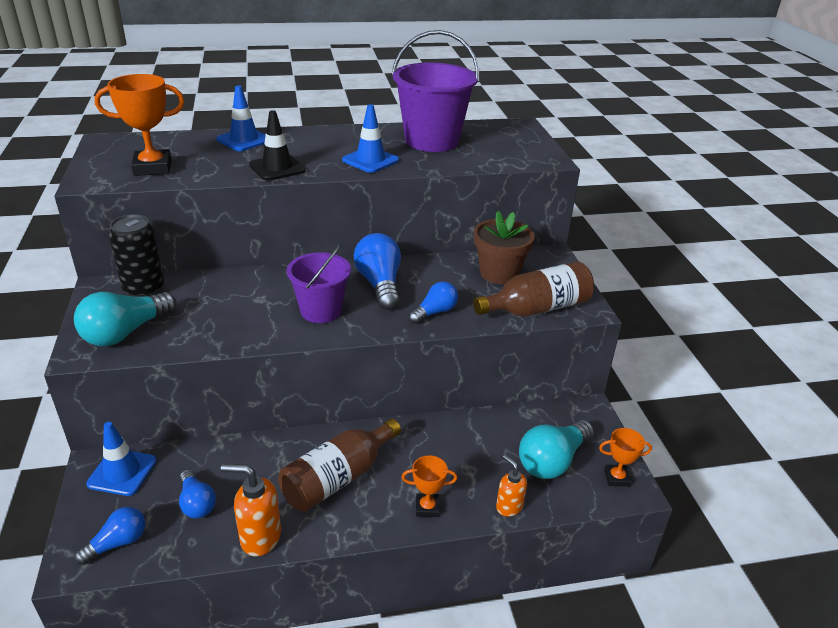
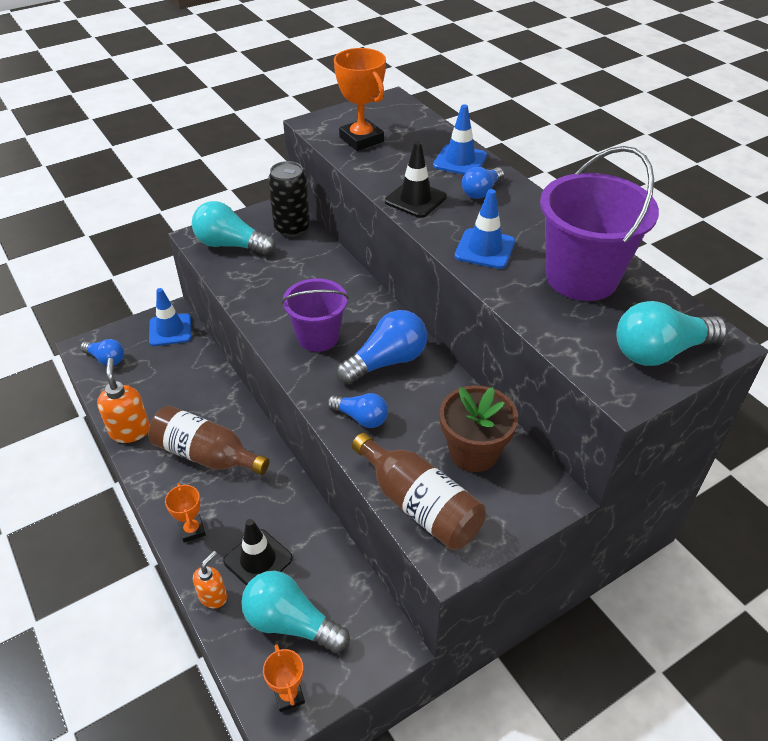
camera: 70 degrees right, 10 degrees up
blue light bulb [179,469,216,518] -> blue light bulb moved to [462,167,504,199]
none -> black traffic cone [223,519,293,586]
none -> turquoise light bulb [616,301,728,366]

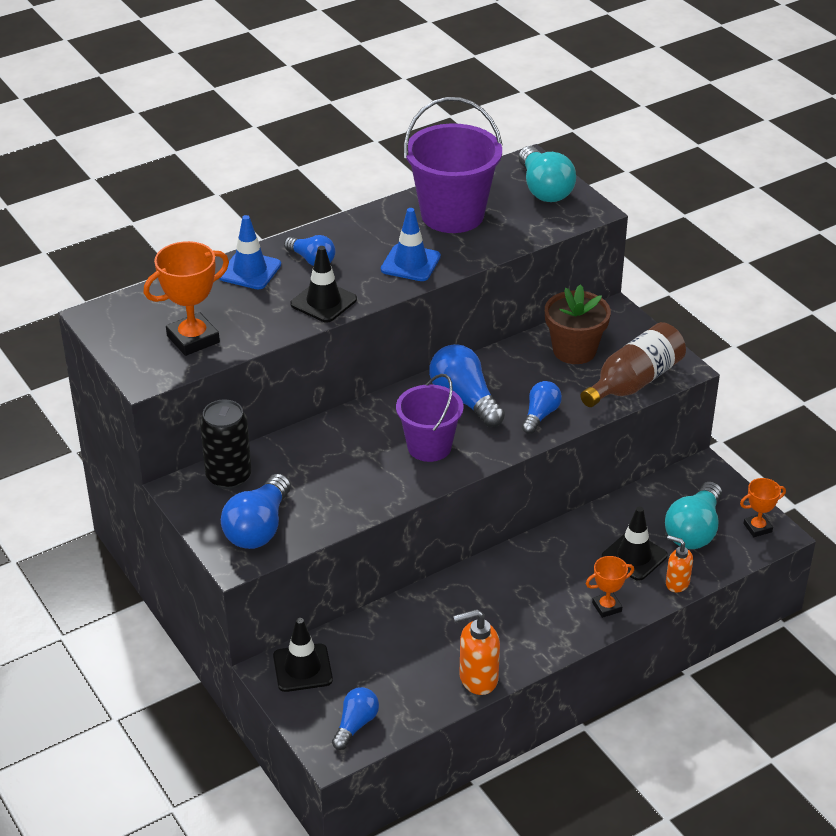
camera: 90 degrees left, 5 degrees down
brown bottle [148,406,269,475] -> none
blue traffic cone [149,288,191,346] -> black traffic cone [273,618,333,692]
turquoise light bulb [192,201,275,255] -> blue light bulb [221,474,291,549]

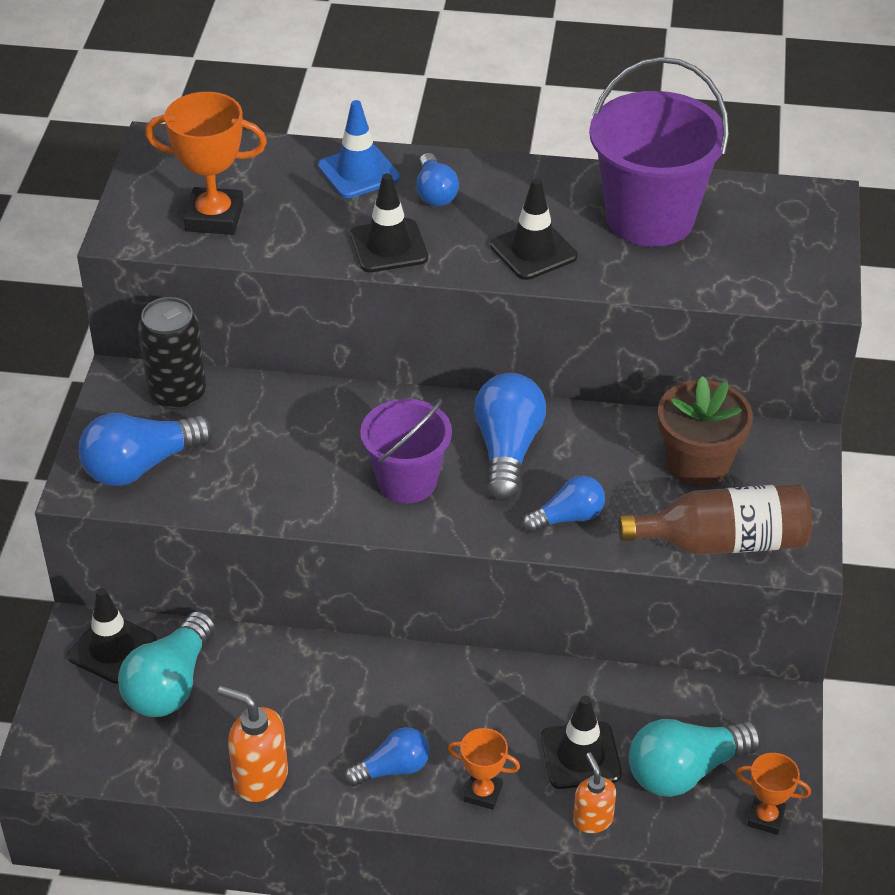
camera: 40 degrees right, 5 degrees up
blue light bulb [332,687,379,750] -> blue light bulb moved to [344,727,430,787]
blue traffic cone [381,208,441,281] -> black traffic cone [490,178,578,280]
turquoise light bulb [518,146,576,202] -> turquoise light bulb moved to [118,611,215,717]

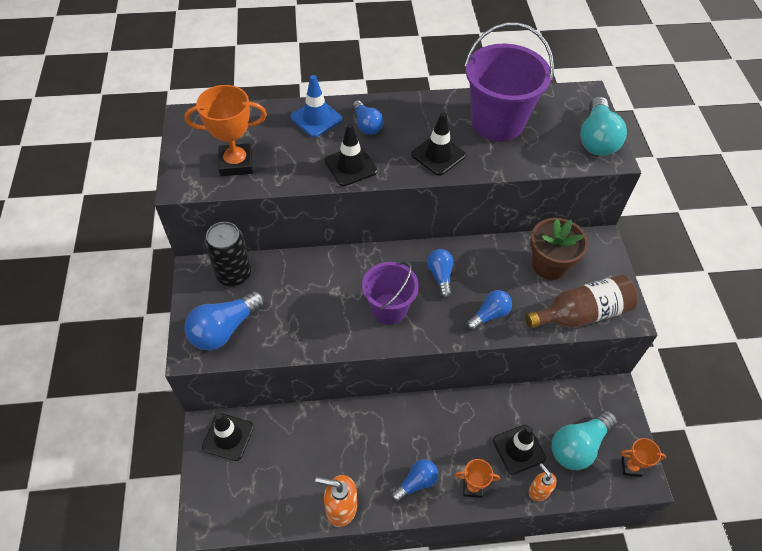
camera: 15 degrees left, 10 degrees up
turquoise light bulb [118,611,215,717] -> turquoise light bulb moved to [580,97,627,156]
blue light bulb [474,373,546,501] -> blue light bulb [427,249,453,298], size x0.61

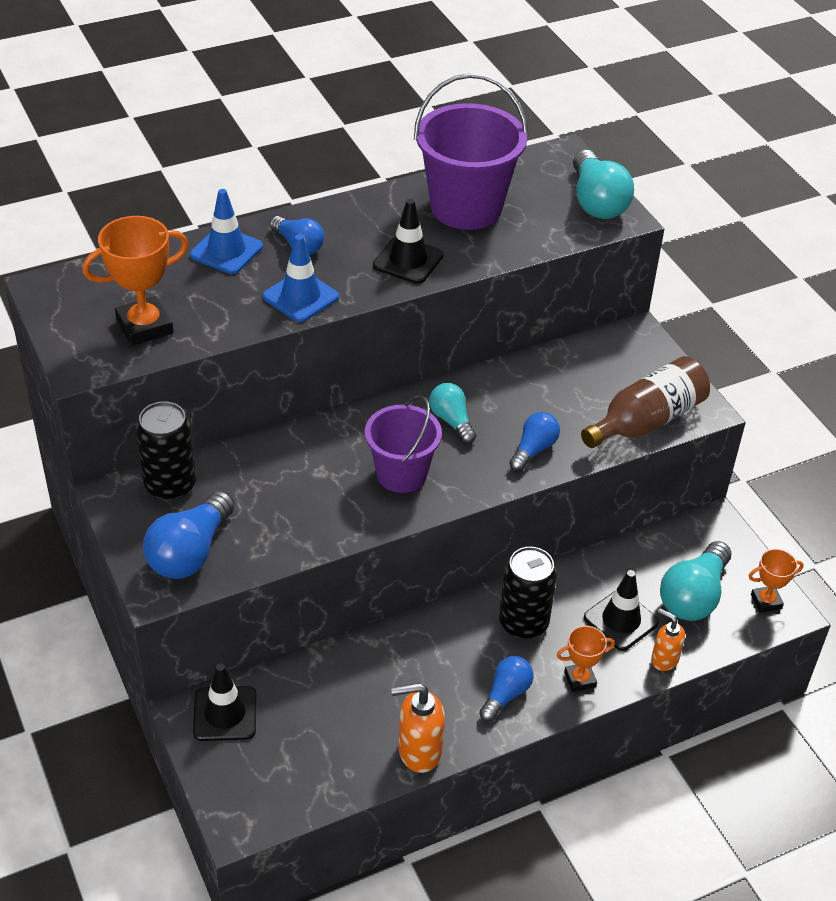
camera: 20 degrees left, 10 degrees down
black traffic cone [325,123,378,186] -> blue traffic cone [263,234,339,322]
blue light bulb [427,249,453,298] -> turquoise light bulb [429,383,476,444]
brown flower pot [530,218,588,280] -> none
none -> black can [499,547,557,639]

